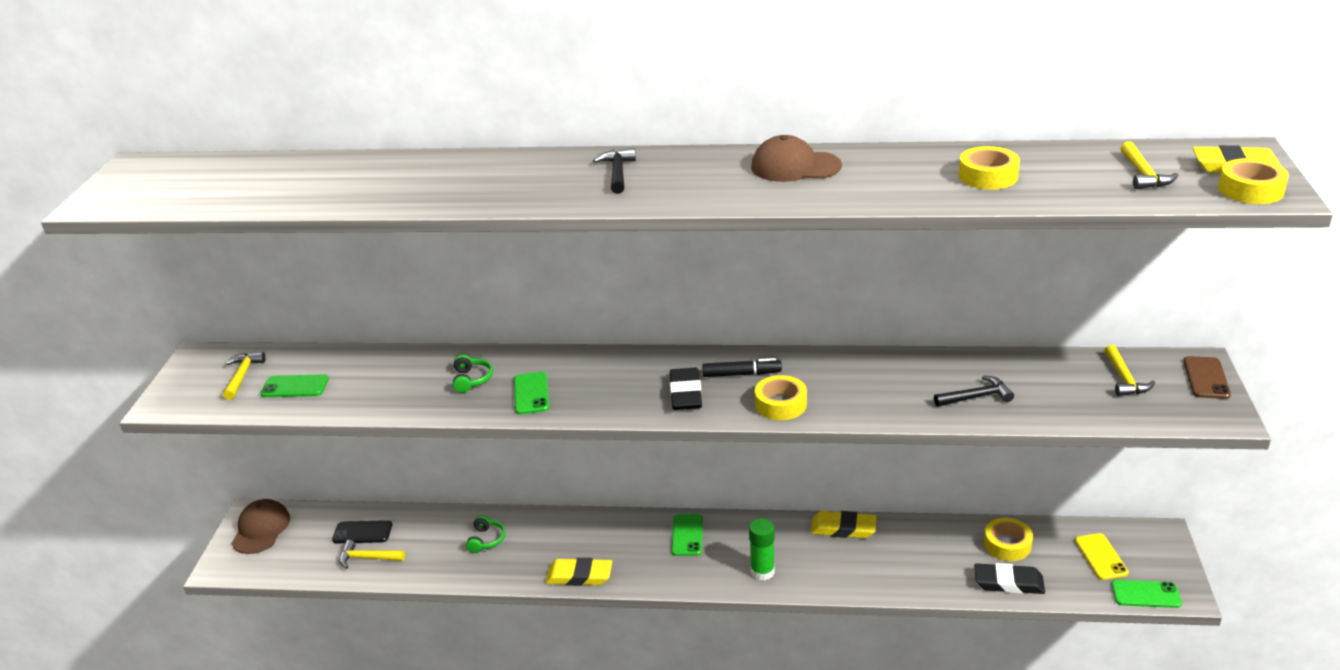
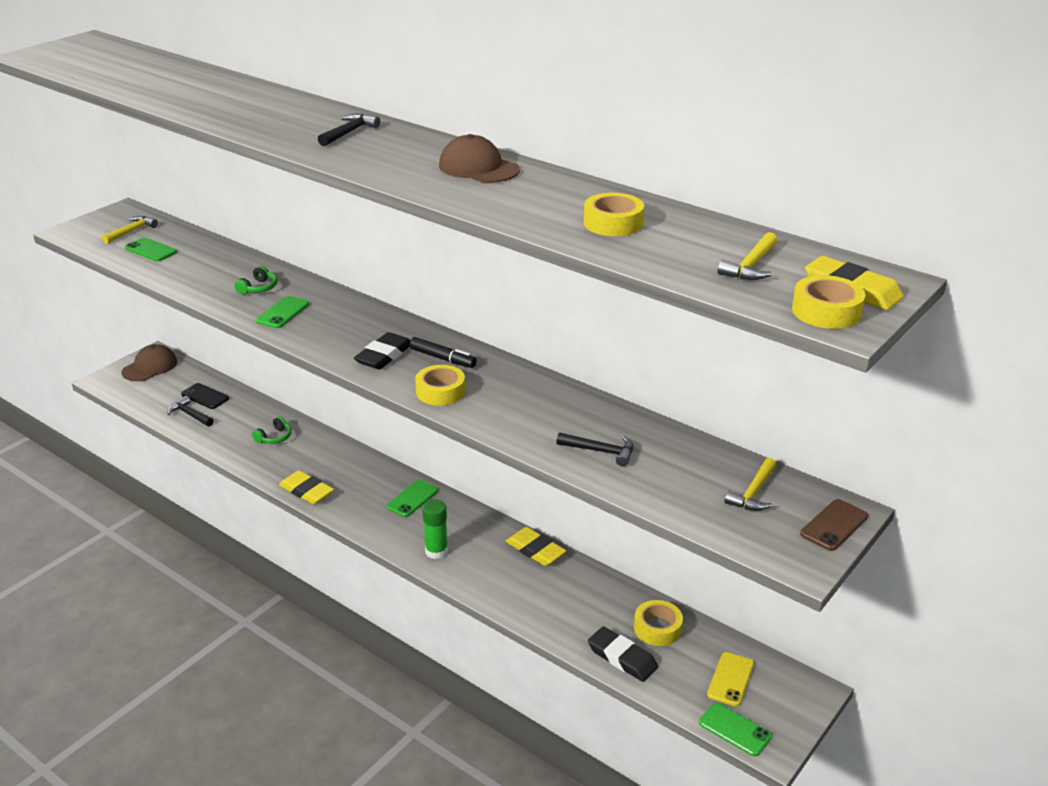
camera: 30 degrees right, 0 degrees up
yellow hammer [339,540,405,569] -> black hammer [168,396,214,427]

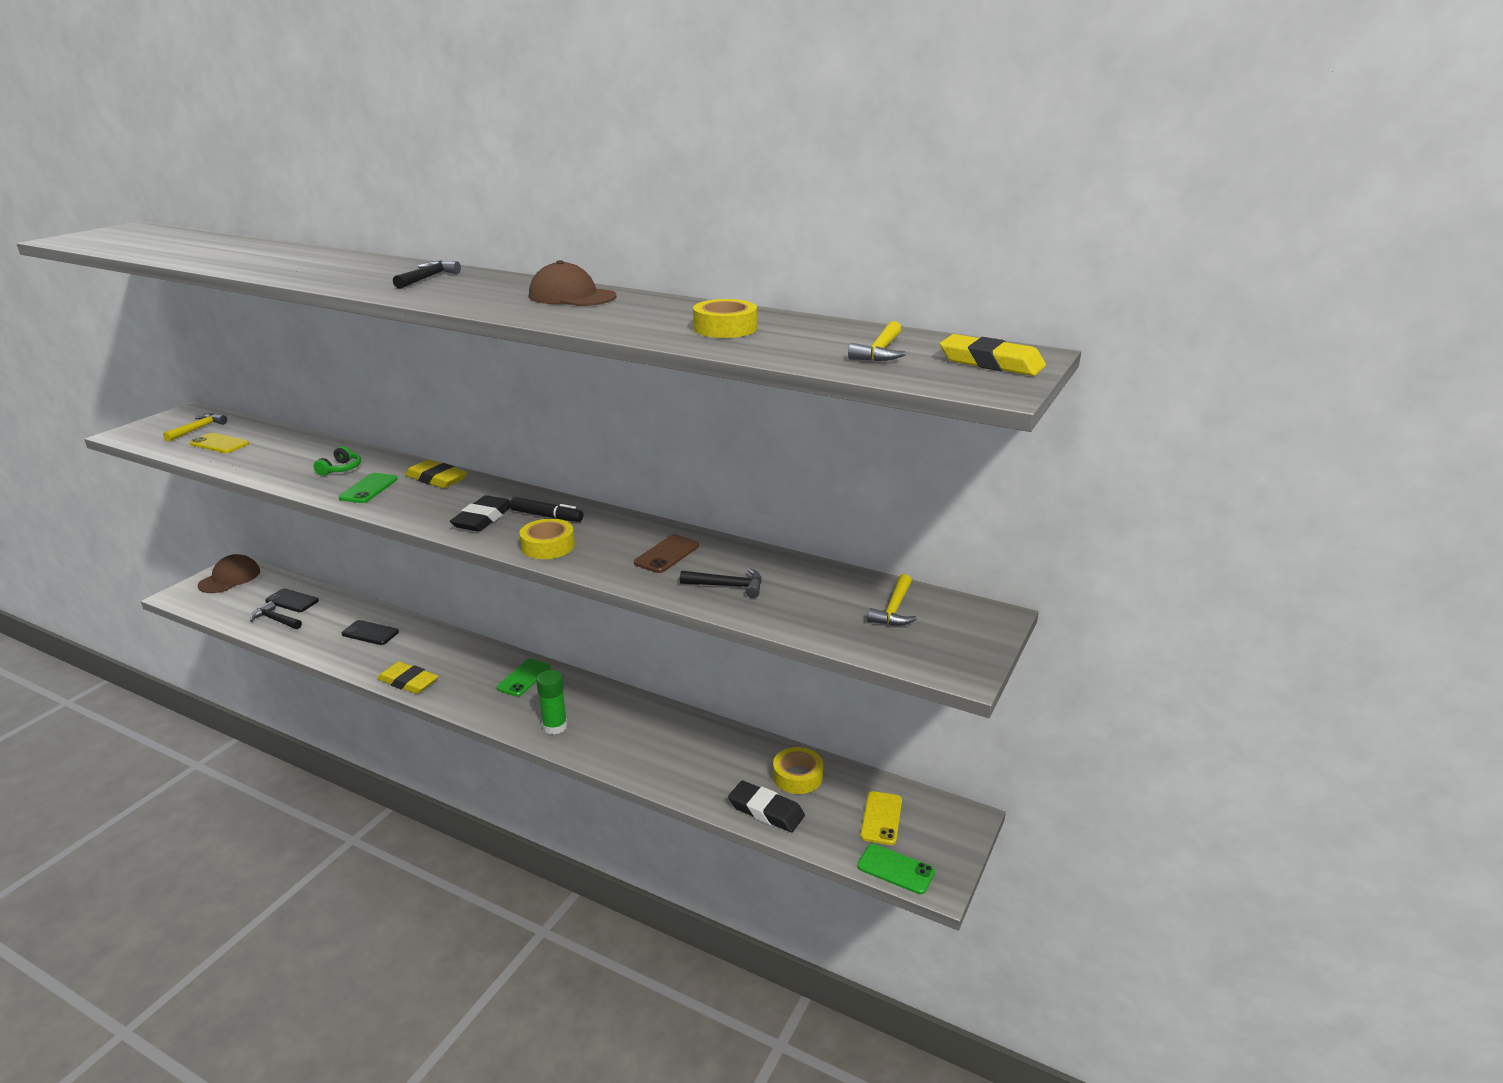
camera: 10 degrees left, 5 degrees down
green phone [125,238,177,261] -> yellow phone [190,433,249,453]
green headphones [252,416,291,444] -> black phone [342,620,399,645]
yellow eraser [506,527,566,566] -> yellow eraser moved to [405,460,467,488]
yellow tape [792,275,865,329] -> none
brown phone [800,499,868,551] -> brown phone moved to [634,535,699,573]

